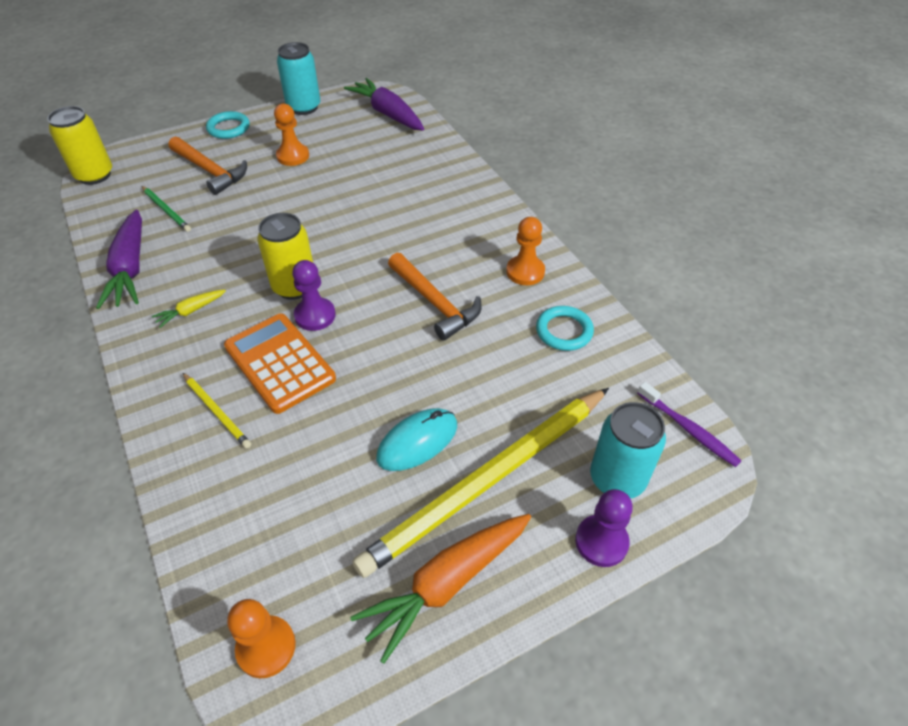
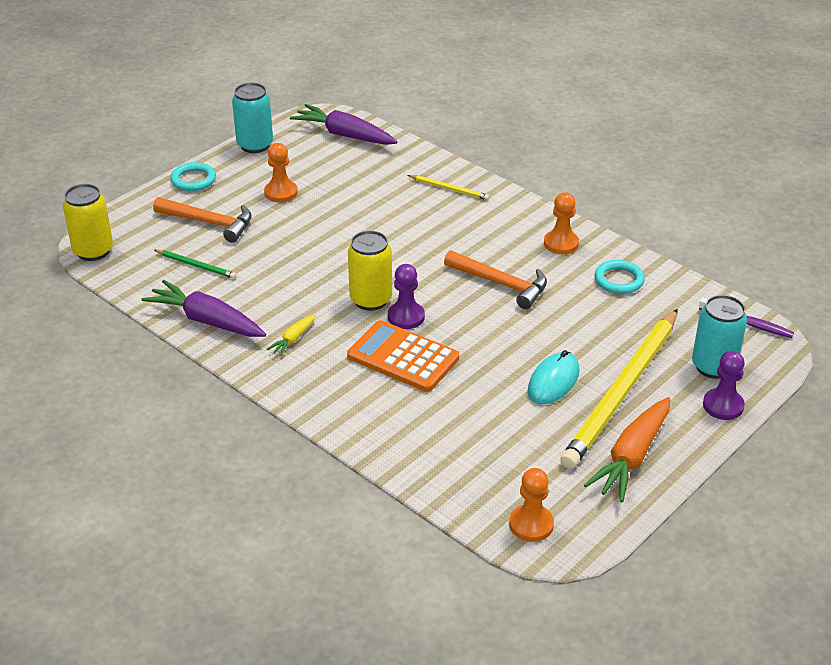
camera: 20 degrees left, 10 degrees down
purple carrot [96,209,142,309] -> purple carrot turned 150 degrees clockwise [142,280,266,337]
yellow pencil [183,373,251,449] -> yellow pencil moved to [408,175,490,200]

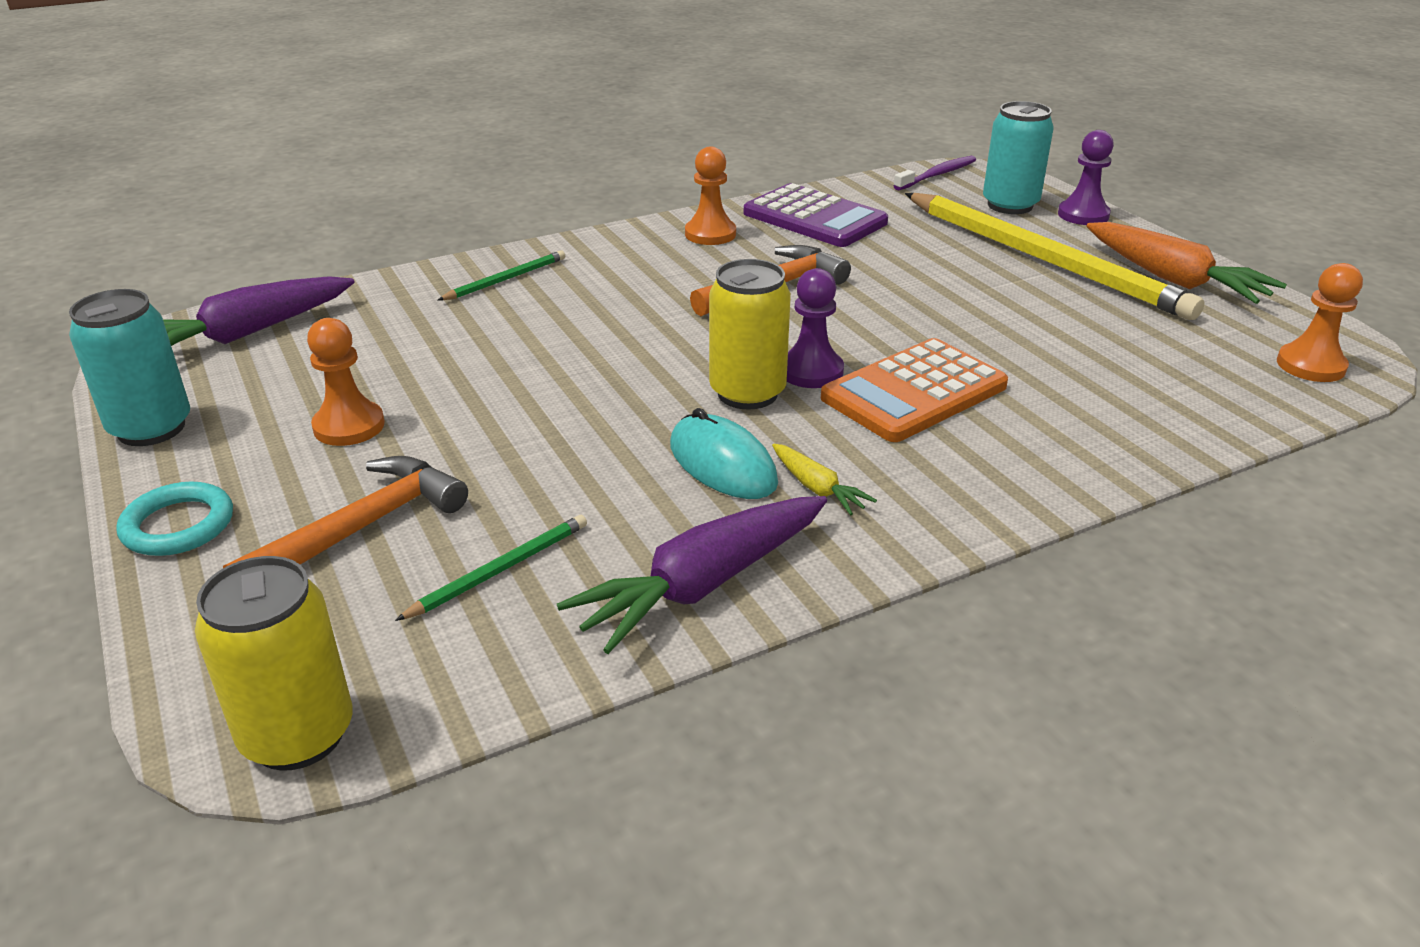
camera: 70 degrees left, 5 degrees down
yellow pencil [408,175,490,200] -> green pencil [438,250,565,300]
turquoise mouse [528,350,579,404] -> turquoise mouse moved to [670,408,778,499]
turquoise ring [595,260,645,294] -> purple calculator [744,183,888,247]

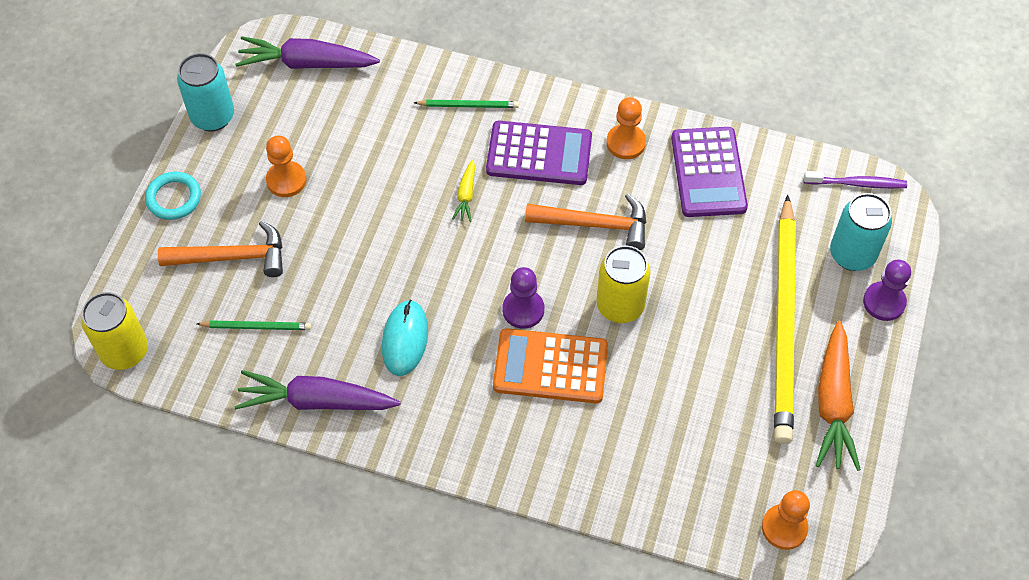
camera: 45 degrees right, 25 degrees up
yellow can [709,259,791,410] -> yellow can moved to [597,246,651,323]
yellow carrot [772,444,877,515] -> yellow carrot moved to [452,160,475,222]
none -> purple calculator [486,121,592,185]

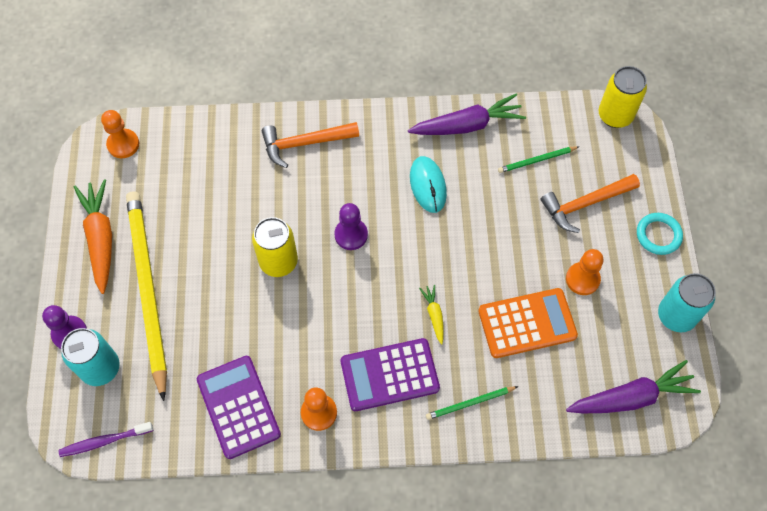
camera: 160 degrees right, 5 degrees up
orange calculator [493,328,608,403] -> orange calculator moved to [478,288,578,358]
orange hammer [525,194,646,250] -> orange hammer moved to [262,122,359,168]

